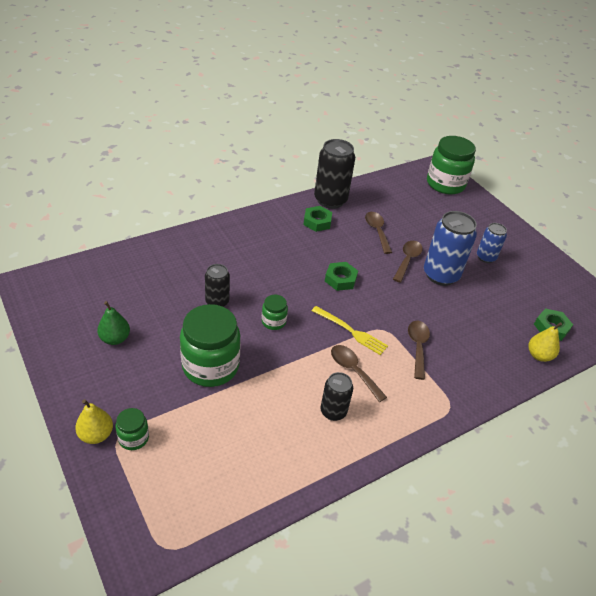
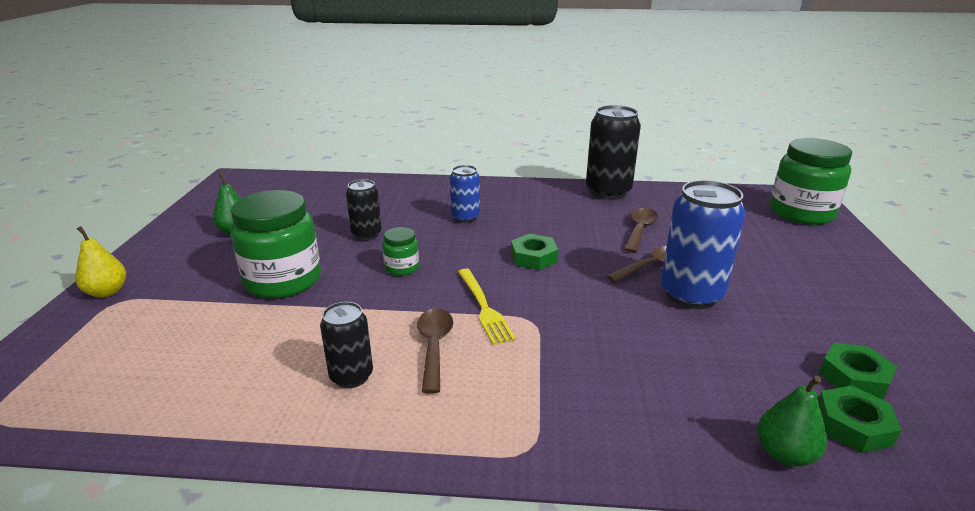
camera: 40 degrees right, 15 degrees down
green jar [115,408,149,450] -> none
green nut [303,206,332,232] -> green nut moved to [819,343,897,400]
brown spoon [408,321,430,380] -> none
blue can [477,223,507,263] -> blue can moved to [450,165,480,223]
yellow pear [528,322,562,362] -> green pear [758,376,827,467]

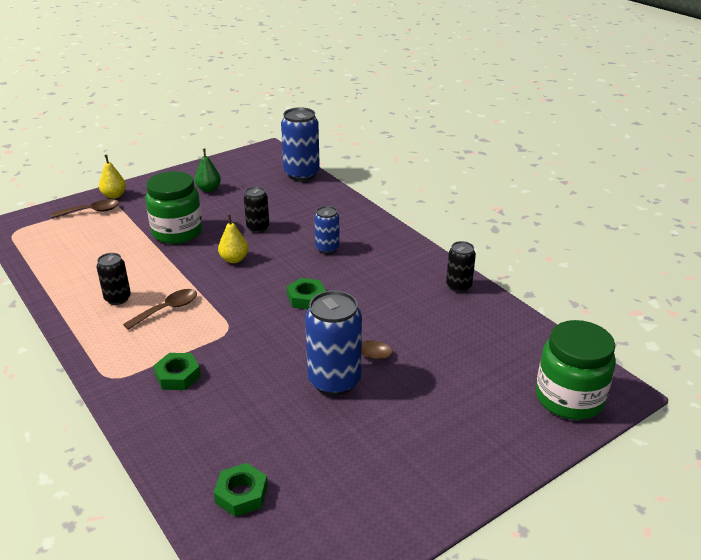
camera: 50 degrees right, 5 degrees up
green jar [382,227,419,276] -> yellow pear [218,214,248,263]
yellow fork [458,269,516,345] -> none
black can [586,105,641,200] -> black can [446,241,476,293], size x0.57
brown spoon [624,208,658,253] -> brown spoon moved to [51,199,119,218]
green pear [758,376,827,467] -> none
green nut [819,343,897,400] -> green nut moved to [153,353,201,390]
none -> blue can [281,107,320,181]

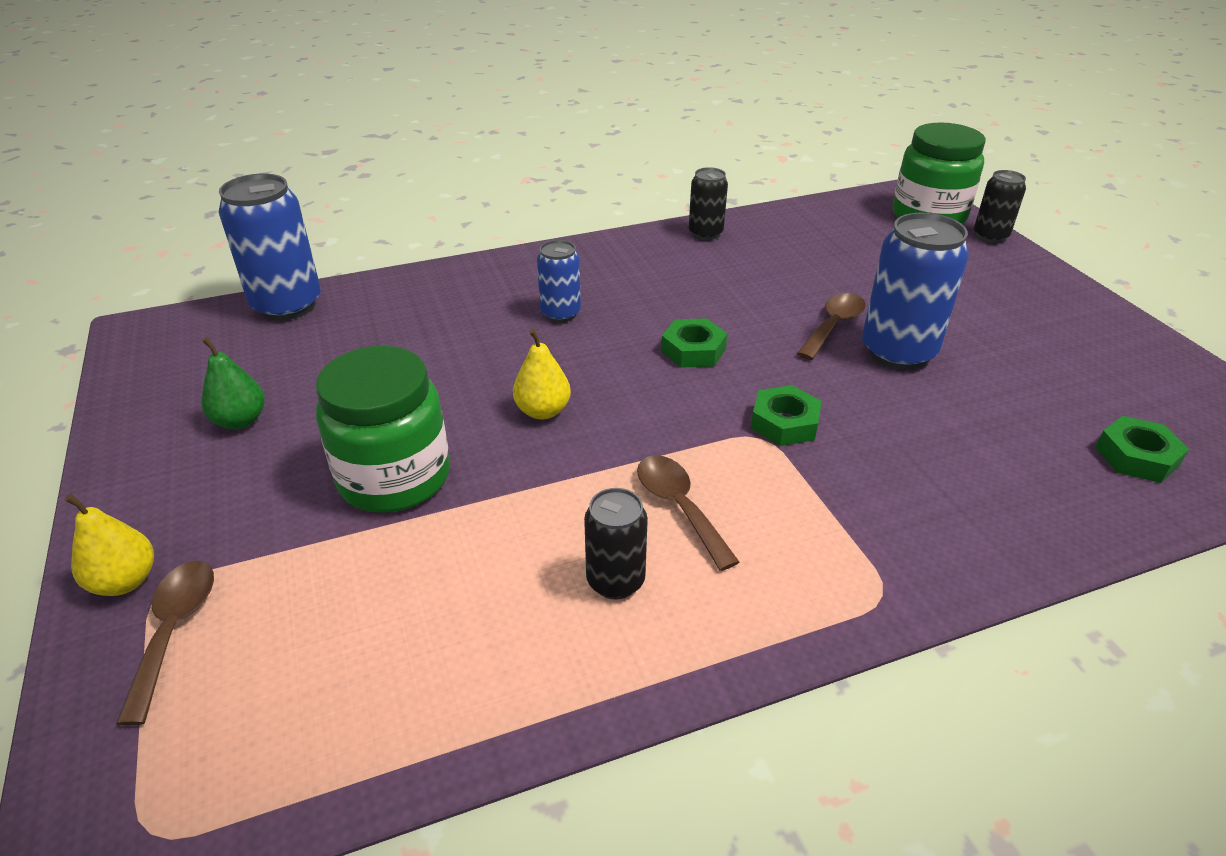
camera: 75 degrees left, 5 degrees up
green nut [153,353,201,390] -> green nut moved to [751,385,822,446]
black can [244,187,269,233] -> black can moved to [974,170,1026,243]

